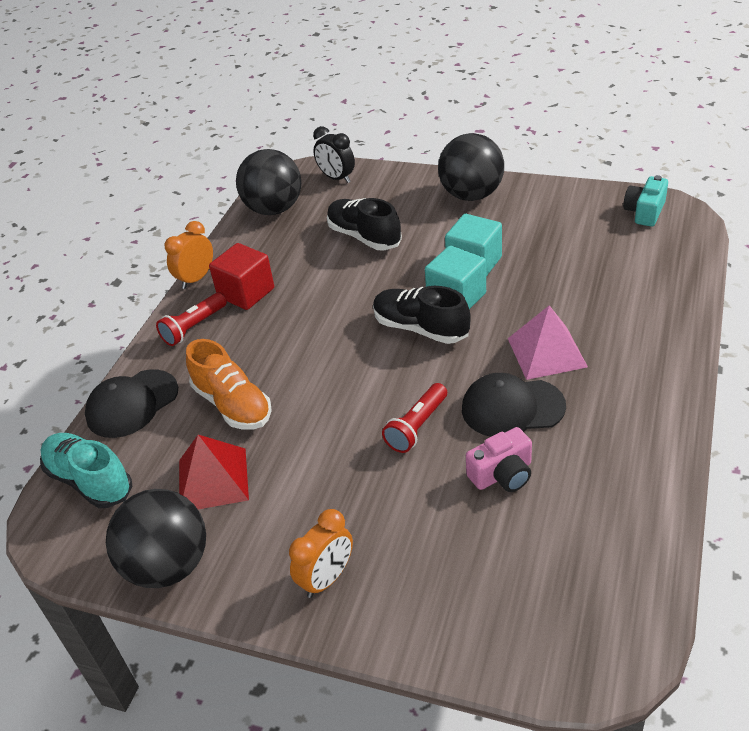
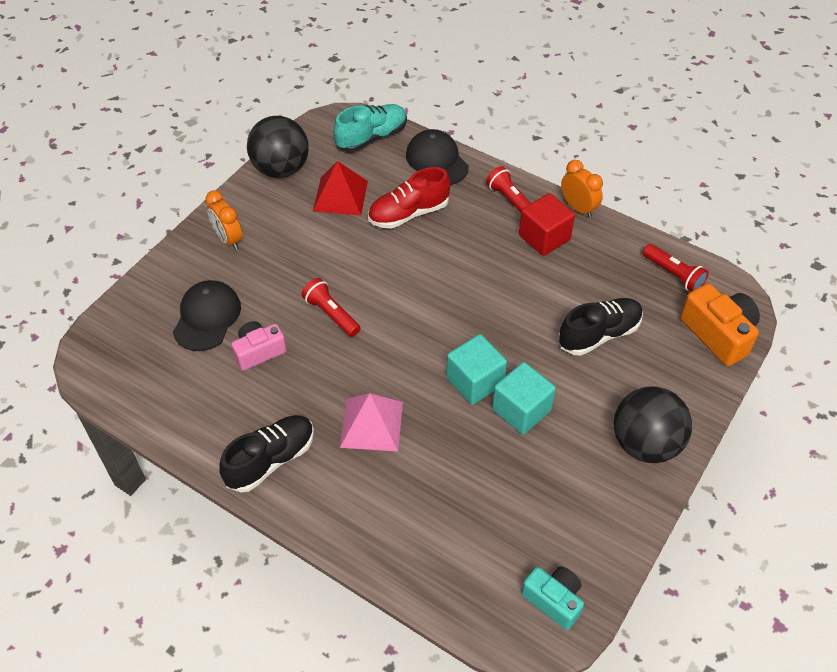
camera: 100 degrees right, 10 degrees up
orange shoe [186,339,272,429] -> red shoe [368,167,450,229]
black ball [236,149,301,215] -> red flashlight [643,244,709,292]
black clock [313,126,355,183] -> orange camera [680,283,760,366]
black shoe [373,286,471,344] -> black shoe moved to [219,415,314,492]
black cap [462,373,566,437] -> black cap moved to [173,280,241,351]
pink camera [466,427,532,492] -> pink camera turned 75 degrees clockwise [231,321,287,371]

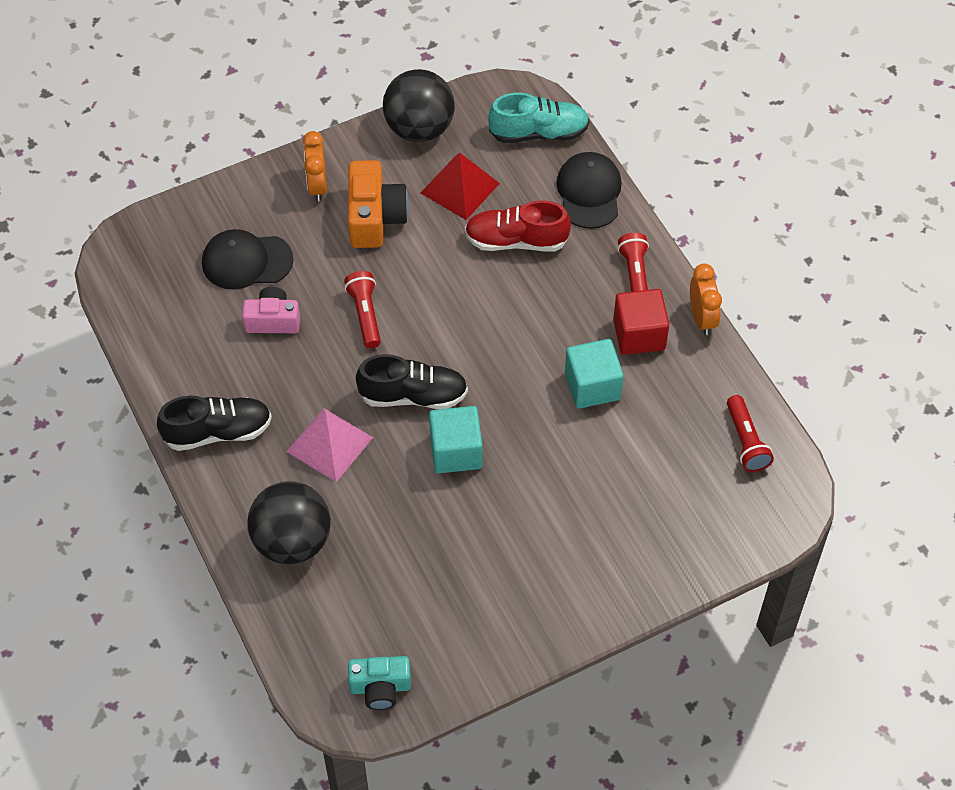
camera: 30 degrees right, 5 degrees up
black cap [173,280,241,351] -> black cap turned 135 degrees counterclockwise [202,229,294,290]
turquoise cube [492,362,556,434] -> turquoise cube moved to [565,339,624,409]
turquoise camera [521,566,584,630] -> turquoise camera turned 105 degrees clockwise [348,656,411,710]
black shoe [558,298,643,356] -> black shoe moved to [356,354,468,409]
black ball [614,387,692,463] -> black ball moved to [247,481,331,564]
orange camera [680,283,760,366] -> orange camera moved to [348,160,409,248]

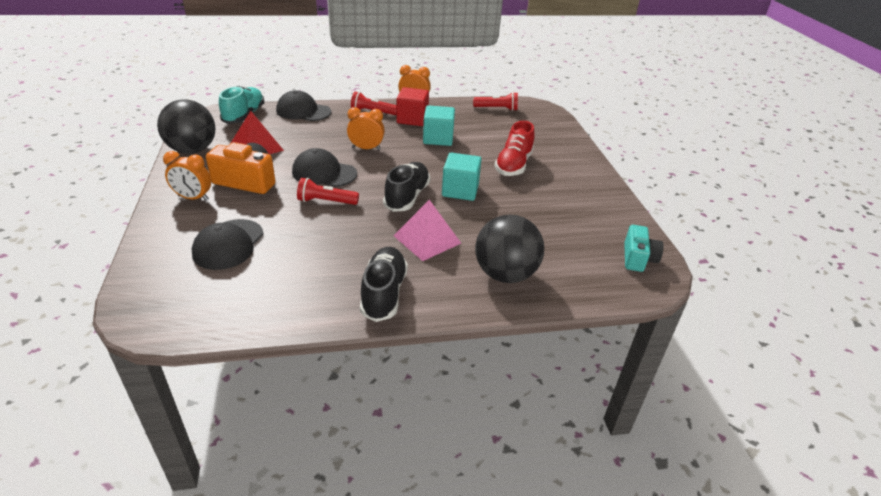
camera: 75 degrees left, 20 degrees down
pink camera [242,287,300,333] -> none
red shoe [465,200,571,252] -> red shoe moved to [495,121,535,176]
none -> black cap [292,148,357,187]
none -> orange clock [347,107,385,150]

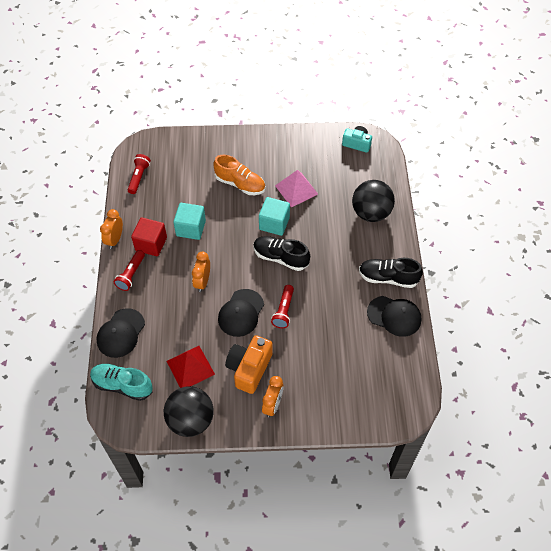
camera: 80 degrees left, 20 degrees up
black cap [192,219,264,270] -> black cap moved to [367,296,421,337]
pink pyramid [394,200,461,261] -> pink pyramid moved to [275,170,318,207]
red shoe [495,121,535,176] -> orange shoe [213,155,265,195]

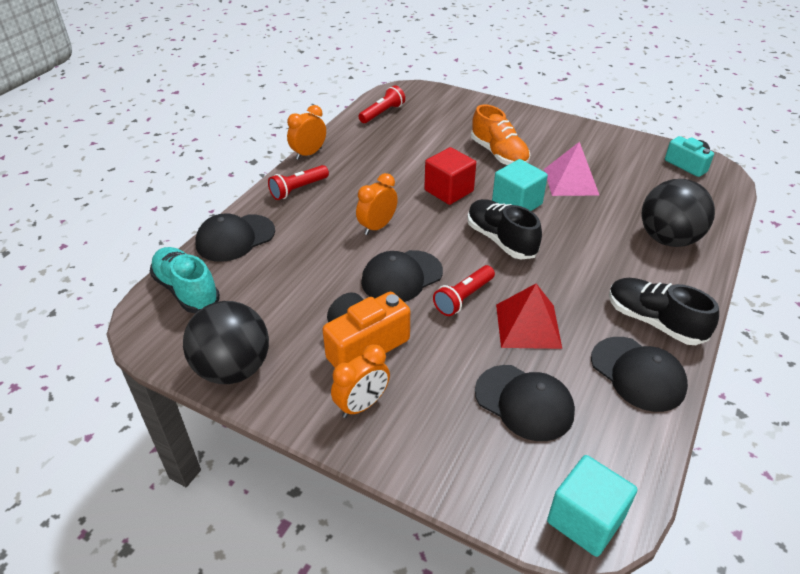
camera: 30 degrees right, 15 degrees down
red cube [131,217,167,256] -> red cube moved to [424,147,476,205]
red pyramid [166,346,215,388] -> red pyramid moved to [496,283,562,349]
turquoise cube [173,203,206,240] -> turquoise cube moved to [547,455,637,557]
none -> black cap [475,365,575,441]

